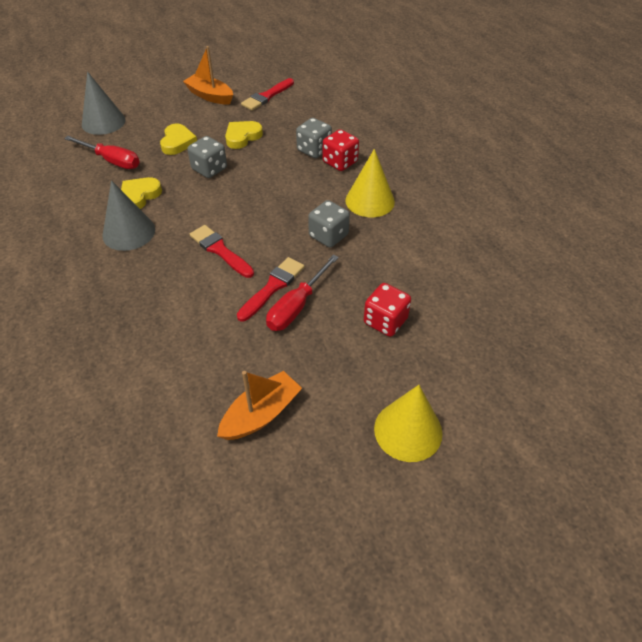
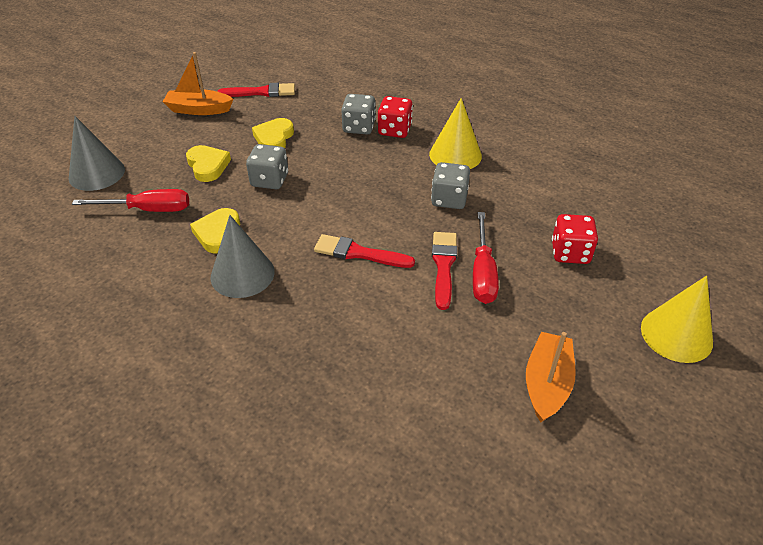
camera: 30 degrees left, 5 degrees down
red brush [241,78,294,111] -> red brush turned 105 degrees counterclockwise [217,83,295,97]

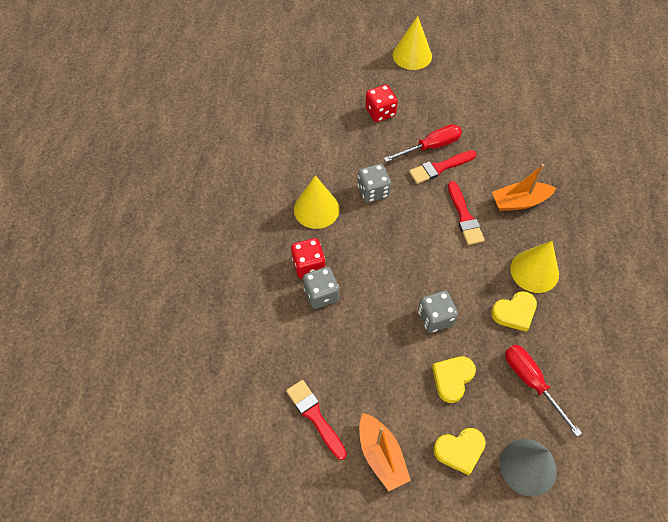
camera: 120 degrees left, 15 degrees up
grey cone [211,215,275,298] -> yellow cone [510,241,559,293]
yellow heart [252,118,294,148] -> yellow heart moved to [433,428,486,475]
orange boat [526,332,576,422] -> orange boat moved to [492,164,556,211]

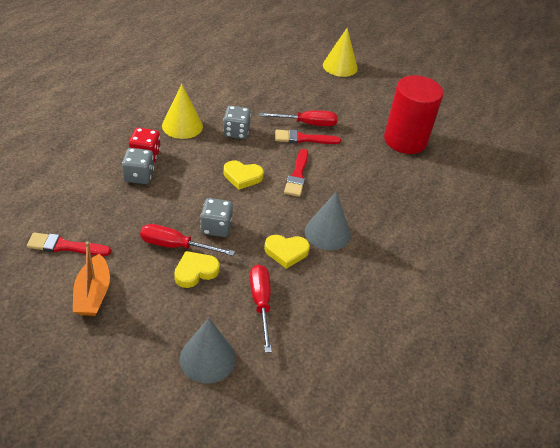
camera: 20 degrees right, 15 degrees down
red brush [286,380,347,460] -> red brush turned 75 degrees counterclockwise [27,232,111,256]
red dice [365,85,398,122] -> none
yellow heart [433,428,486,475] -> yellow heart moved to [224,160,264,190]
orange boat [492,164,556,211] -> none
yellow cone [510,241,559,293] -> grey cone [305,191,351,251]
none -> red screwdriver [140,224,235,256]
none -> red cylinder [384,75,443,154]

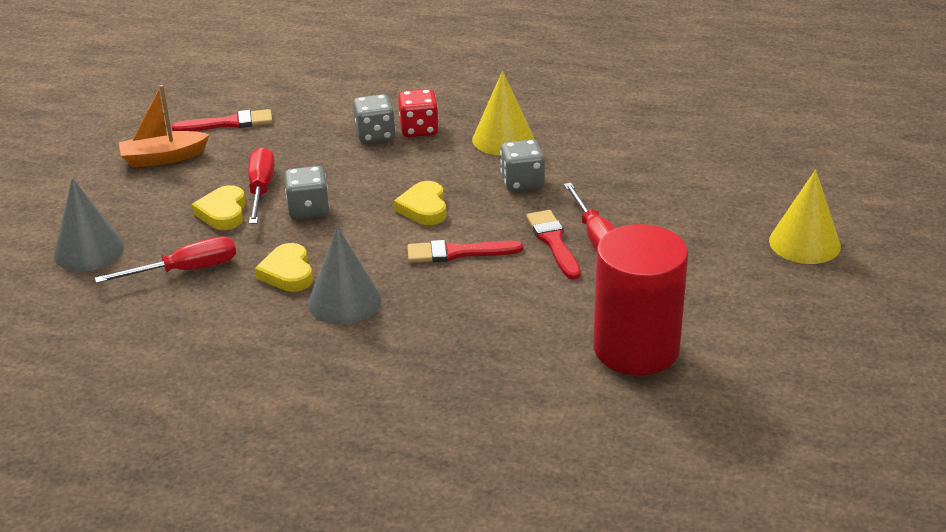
camera: 80 degrees right, 10 degrees down
red brush [27,232,111,256] -> red brush turned 90 degrees clockwise [172,109,273,131]
yellow heart [174,251,220,288] -> yellow heart turned 135 degrees counterclockwise [192,185,246,230]

